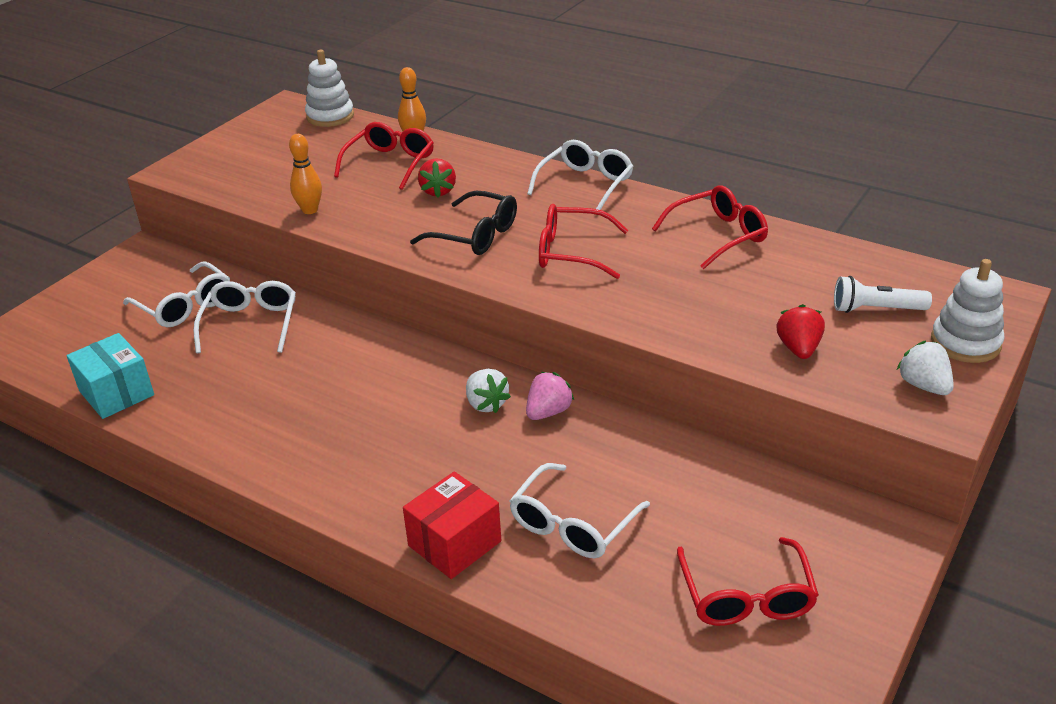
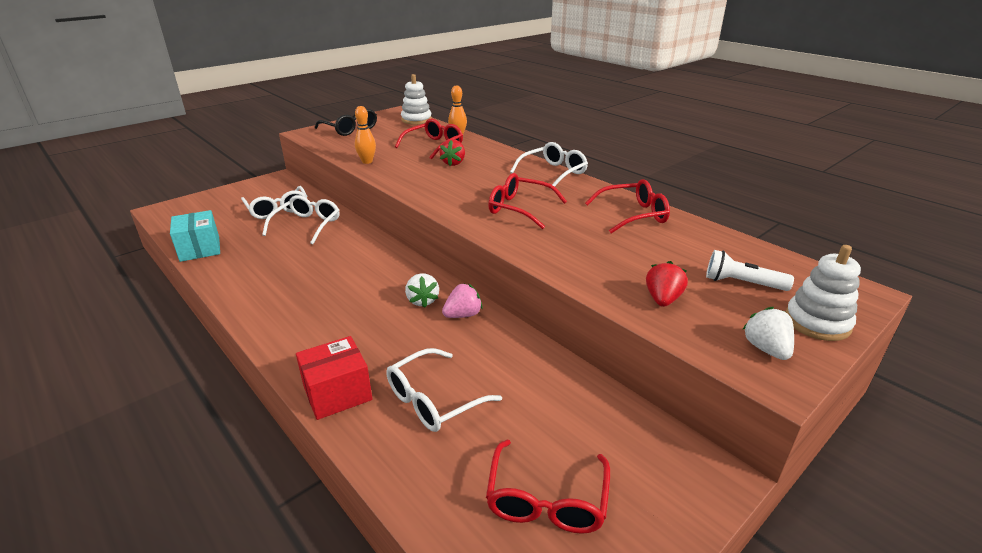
camera: 15 degrees right, 5 degrees down
black glasses [410,191,517,255] -> black glasses moved to [315,109,377,136]

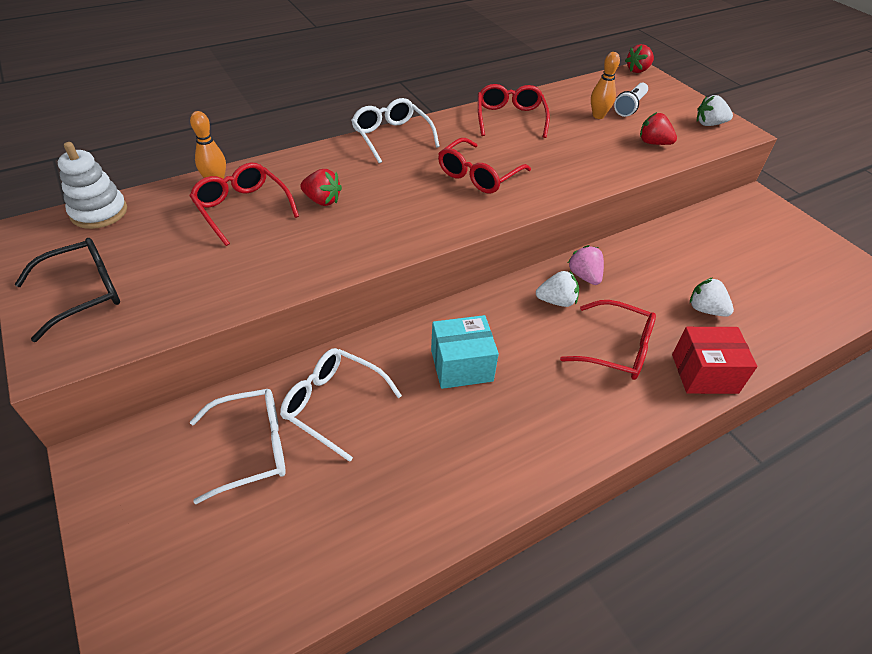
camera: 80 degrees left, 15 degrees up
turquoise box [170,210,220,262] -> turquoise box moved to [431,315,499,389]
red box [296,336,372,420] -> red box turned 75 degrees counterclockwise [672,327,758,394]
orange bowling pin [355,106,376,164] -> orange bowling pin moved to [591,52,620,119]
white glasses [386,348,502,432] -> white strawberry [690,277,734,317]
red glasses [486,440,610,534] -> red glasses moved to [560,300,656,380]
white stacking toy [786,245,861,341] -> none
none -> red strawberry [625,44,654,73]

